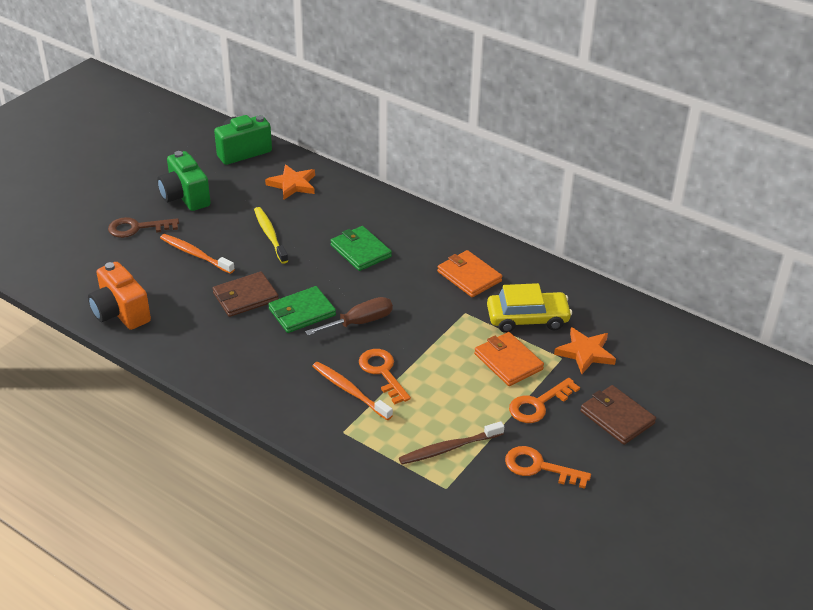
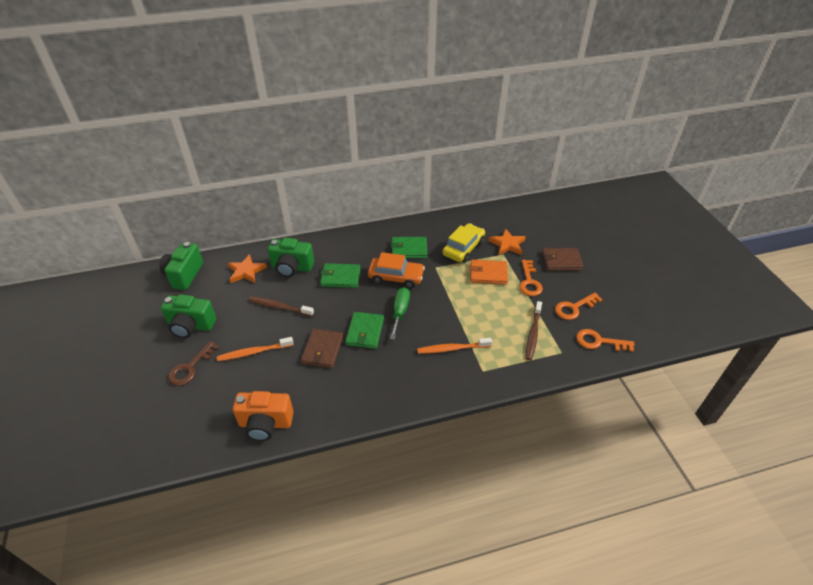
camera: 50 degrees left, 5 degrees up
yellow toothbrush [254,207,288,264] -> brown toothbrush [248,297,314,316]
brown screwdriver [305,297,393,336] -> green screwdriver [390,287,410,340]
orange key [359,349,411,404] -> orange key moved to [576,329,634,352]
orange wallet [437,250,502,297] -> green wallet [391,237,428,258]
none -> green camera [268,238,314,277]
none -> orange car [368,252,425,288]

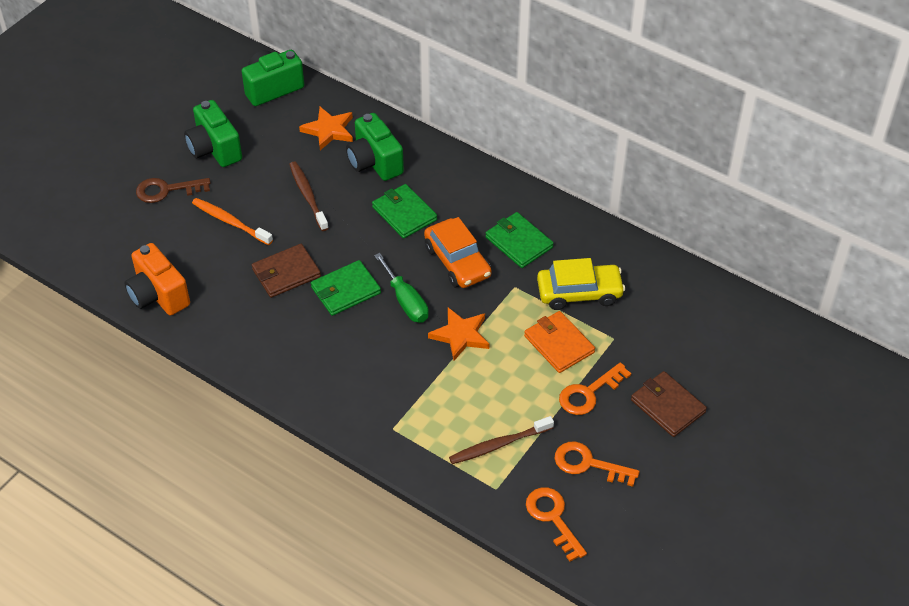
camera: 50 degrees right, 5 degrees up
green screwdriver [390,287,410,340] -> green screwdriver turned 90 degrees clockwise [374,253,429,323]
orange toothbrush [417,338,492,354] -> none
orange star [489,228,526,255] -> orange star moved to [428,308,489,361]

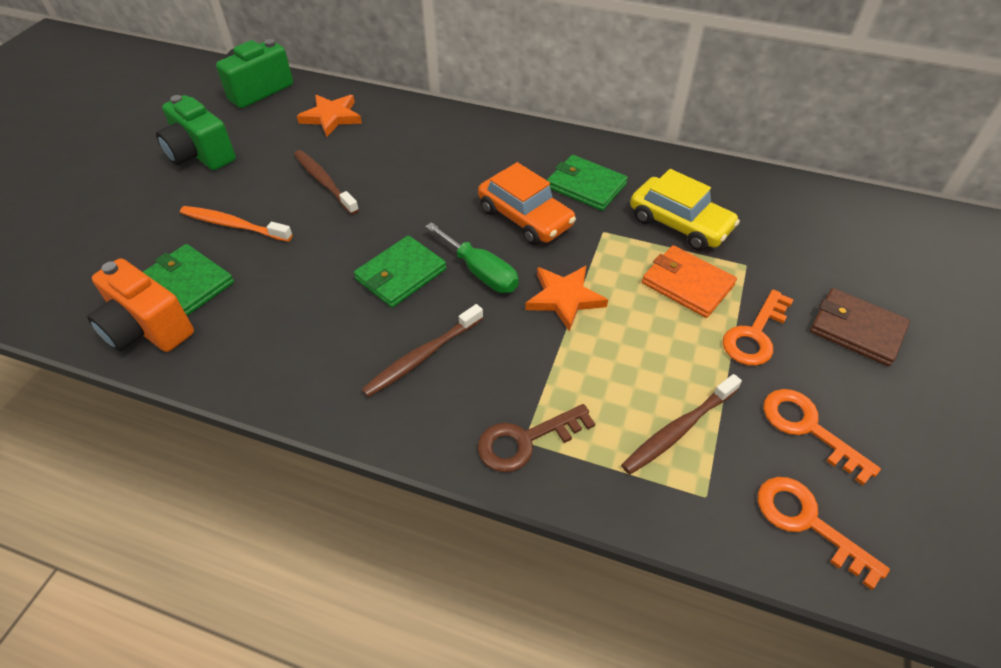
camera: 15 degrees left, 0 degrees up
brown key [136,178,211,203] -> brown key moved to [478,404,595,472]
brown wallet [252,244,321,298] -> none
green camera [346,113,404,181] -> none
green wallet [372,184,437,239] -> green wallet moved to [143,244,234,316]
yellow car [537,258,625,310] -> yellow car turned 60 degrees clockwise [630,169,740,251]
orange key [554,442,640,487] -> orange key turned 45 degrees clockwise [763,389,881,485]
none -> brown toothbrush [361,304,483,397]

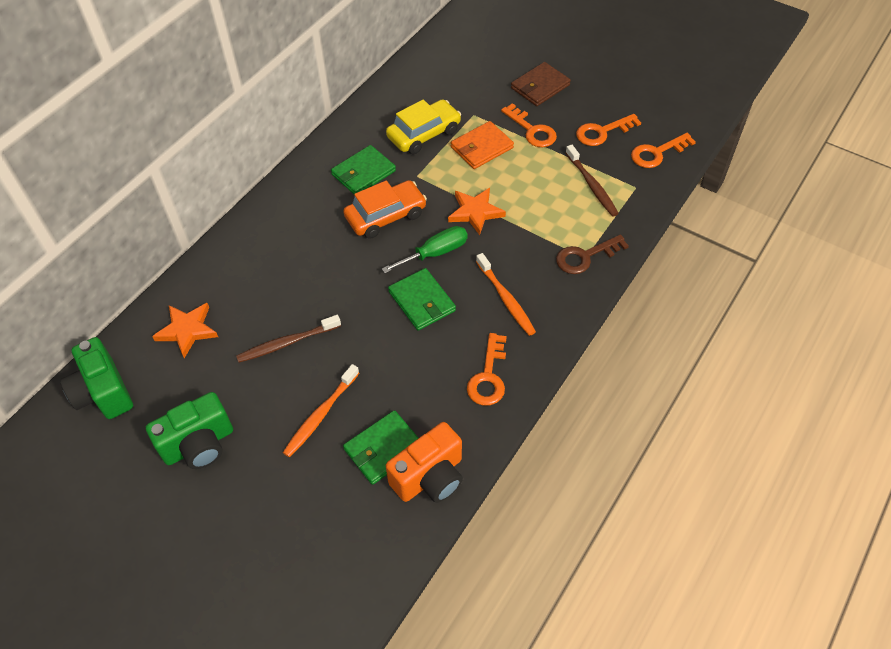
camera: 75 degrees left, 5 degrees up
brown toothbrush [361,304,483,397] -> orange toothbrush [476,253,536,336]
brown key [478,404,595,472] -> brown key turned 75 degrees clockwise [556,234,629,274]
none -> orange key [467,333,507,406]

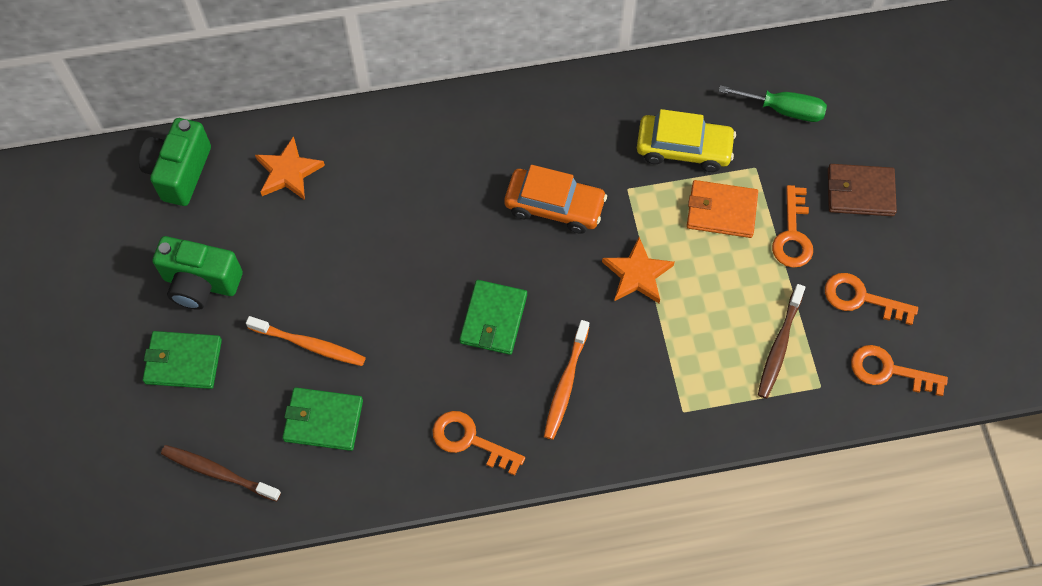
camera: 45 degrees right, 10 degrees up
brown toothbrush [236,315,341,363] -> brown toothbrush moved to [161,445,281,502]
orange toothbrush [283,364,359,457] -> orange toothbrush turned 150 degrees counterclockwise [246,316,366,366]
green wallet [331,145,396,194] -> green wallet moved to [143,331,222,389]
green screwdriver [382,226,468,273] -> green screwdriver moved to [719,85,827,122]
orange camera [386,422,463,503] -> none
orange key [467,333,507,406] -> orange key turned 60 degrees clockwise [432,411,525,476]
brown key [556,234,629,274] -> none

